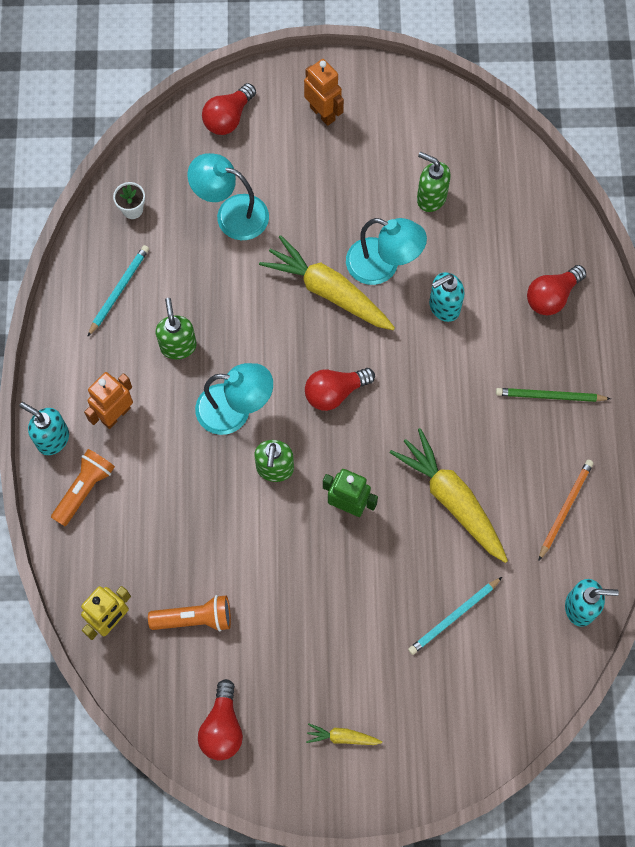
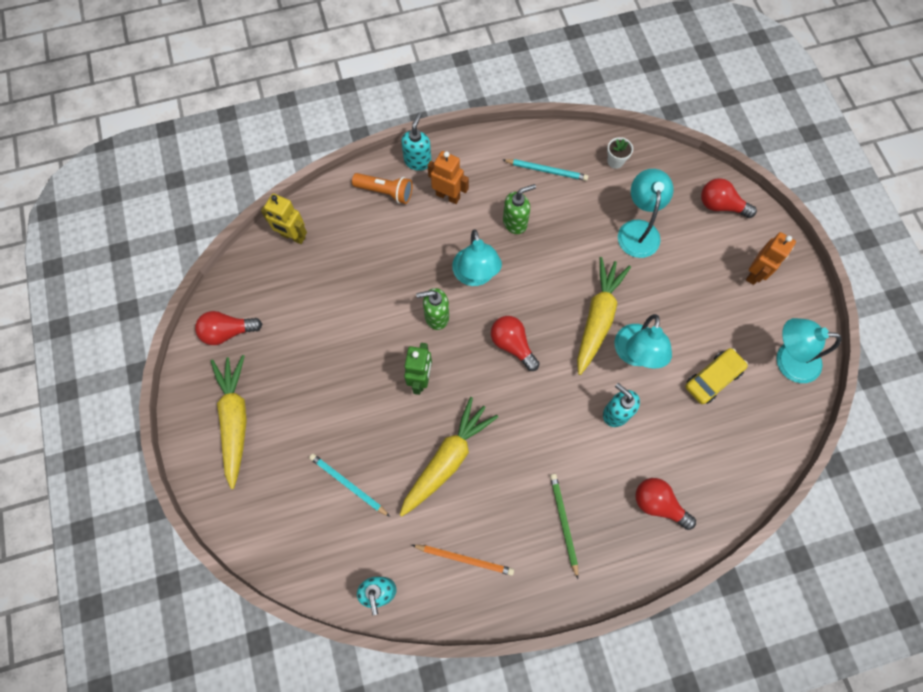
camera: 75 degrees right, 0 degrees up
orange flashlight [148,595,231,631] -> none
yellow carrot [306,723,382,745] -> yellow carrot [211,355,247,489], size x2.22
green soap dispenser [417,152,451,212] -> yellow car [685,348,748,404]
none -> turquoise lamp [777,318,842,383]

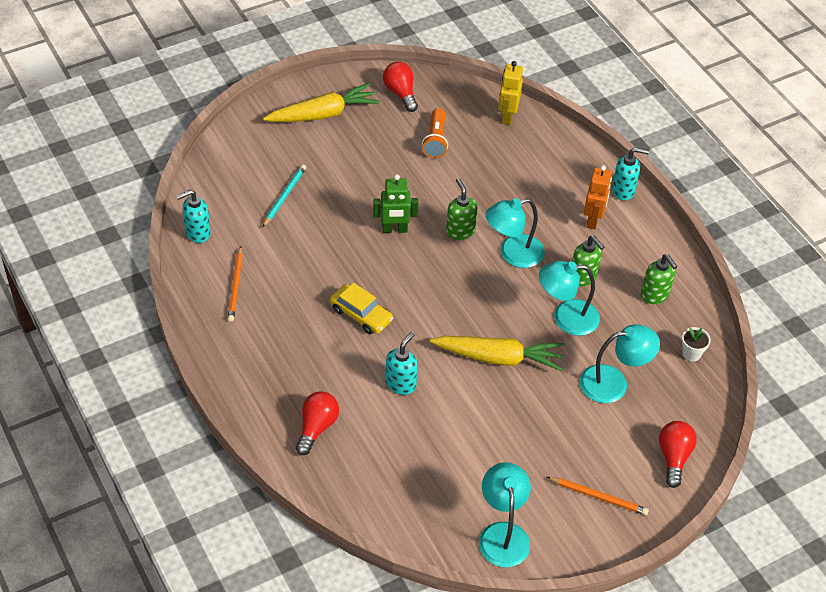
camera: 75 degrees right, 20 degrees down
orange flashlight [352,173,412,204] -> orange flashlight moved to [422,108,448,158]
yellow carrot [400,397,498,517] -> none
red light bulb [491,316,540,371] -> none
turquoise pencil [503,159,588,181] -> green soap dispenser [641,254,677,304]
green pencil [550,474,578,579] -> none
turquoise lamp [615,314,672,369] -> turquoise lamp moved to [539,261,600,336]
yellow car [685,348,748,404] -> yellow car moved to [330,283,393,334]
orange robot [746,232,796,285] -> orange pencil [547,477,649,515]

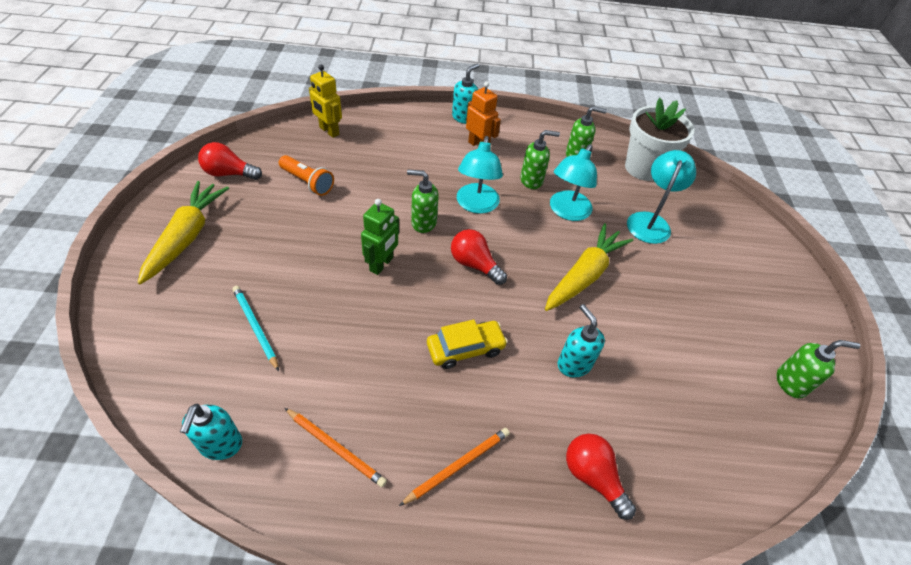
camera: 60 degrees left, 0 degrees up
turquoise lamp [479,462,531,567] -> green soap dispenser [776,340,860,398]
orange pencil [547,477,649,515] -> orange pencil moved to [399,428,510,506]
red light bulb [659,421,697,488] -> red light bulb moved to [451,229,507,285]
white flower pot [682,327,711,362] -> white flower pot [625,98,694,181], size x2.39

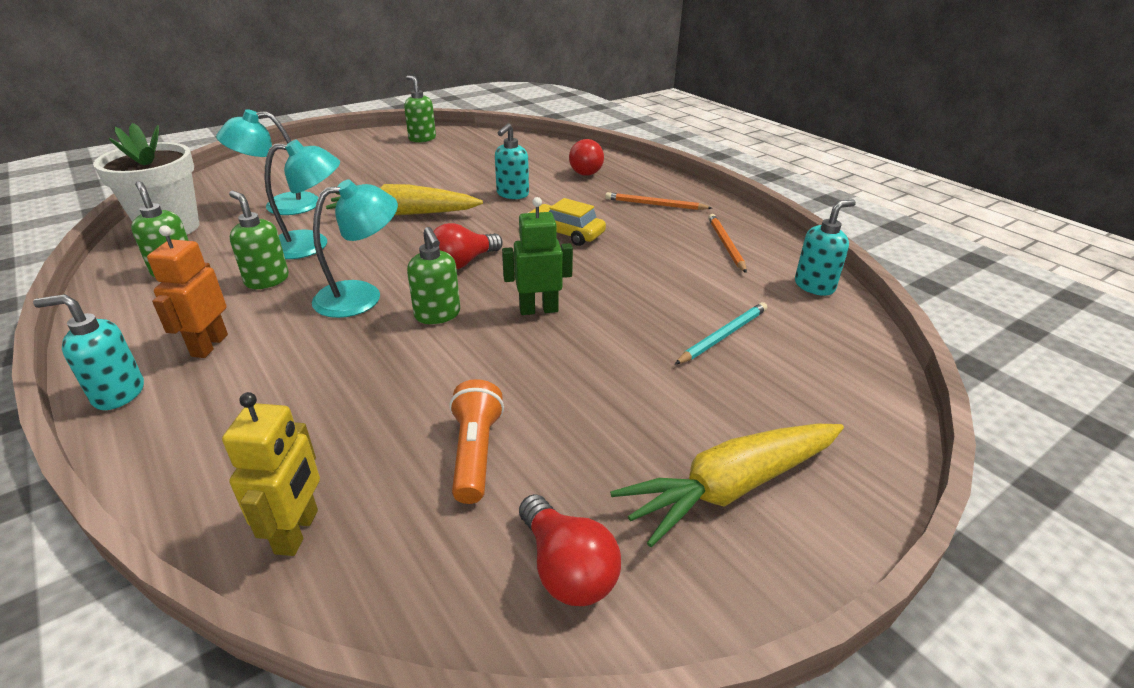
camera: 125 degrees left, 15 degrees down
turquoise pencil [232,286,279,371] -> turquoise pencil turned 150 degrees counterclockwise [674,302,767,365]
red light bulb [451,229,507,285] -> red light bulb turned 45 degrees clockwise [433,223,503,269]

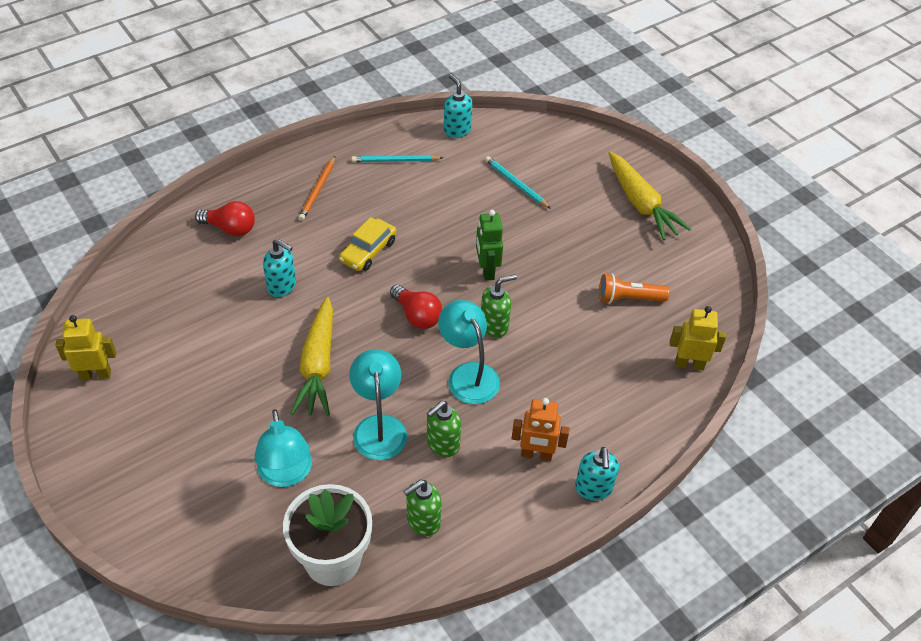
camera: 90 degrees left, 15 degrees up
green soap dispenser [404,75,436,143] -> yellow robot [55,315,116,380]
red light bulb [519,494,621,606] -> none
orange pencil [708,214,747,273] -> turquoise pencil [351,155,443,162]

